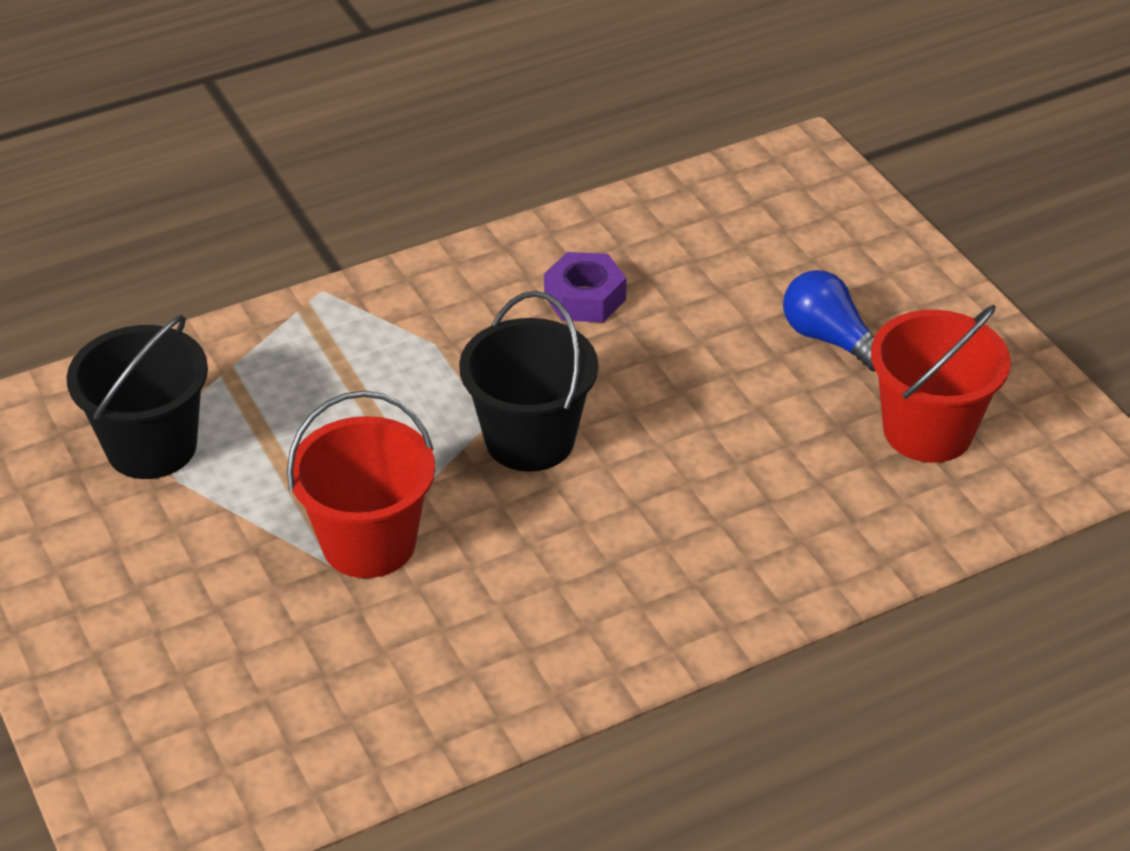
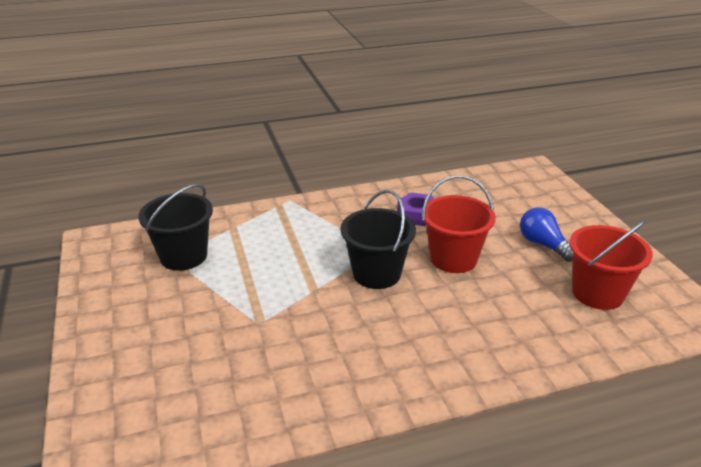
camera: 10 degrees right, 10 degrees down
red bucket [287,391,435,578] -> red bucket moved to [422,175,496,273]

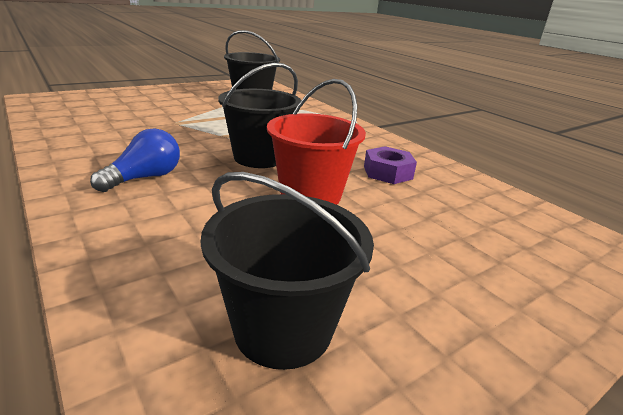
camera: 70 degrees right, 5 degrees down
blue light bulb [520,207,573,262] -> blue light bulb moved to [90,128,180,192]
red bucket [569,220,653,310] -> black bucket [201,172,374,370]

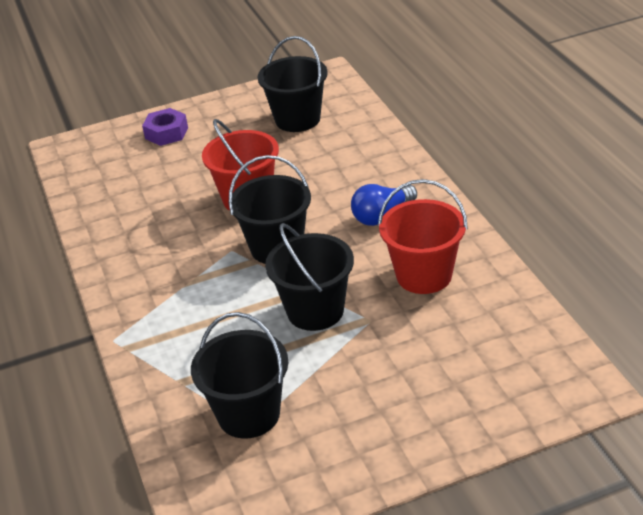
camera: 160 degrees left, 10 degrees up
purple nut [364,146,417,184] -> purple nut moved to [142,108,188,146]
none -> black bucket [265,223,354,331]
none -> red bucket [378,179,468,294]

